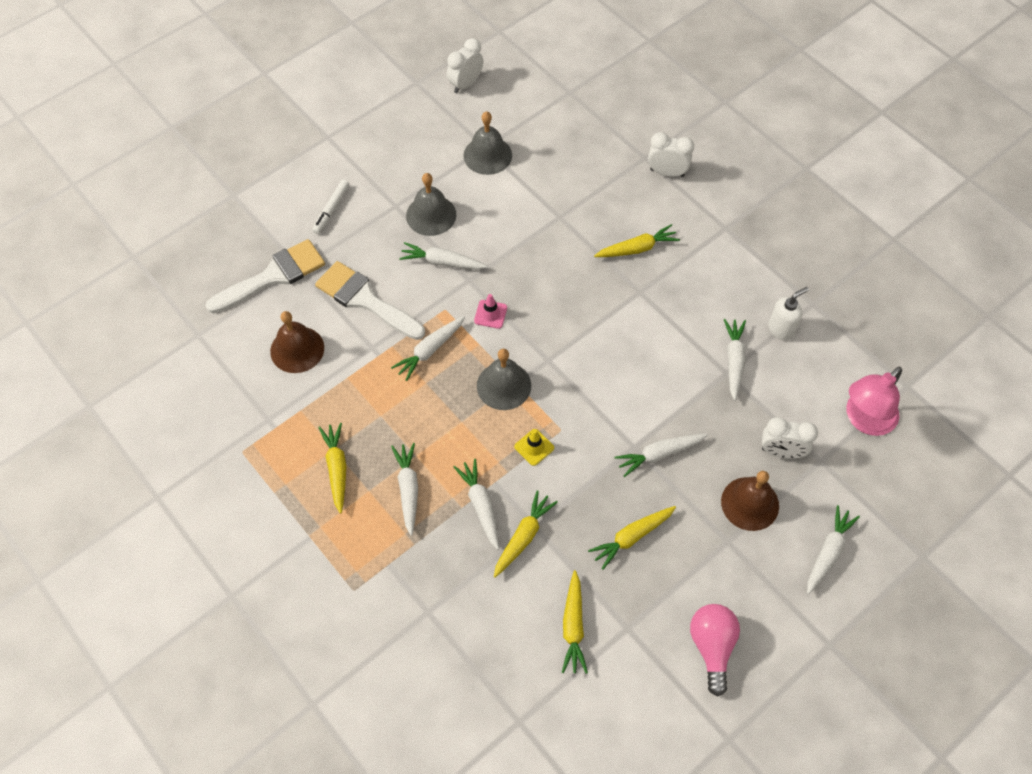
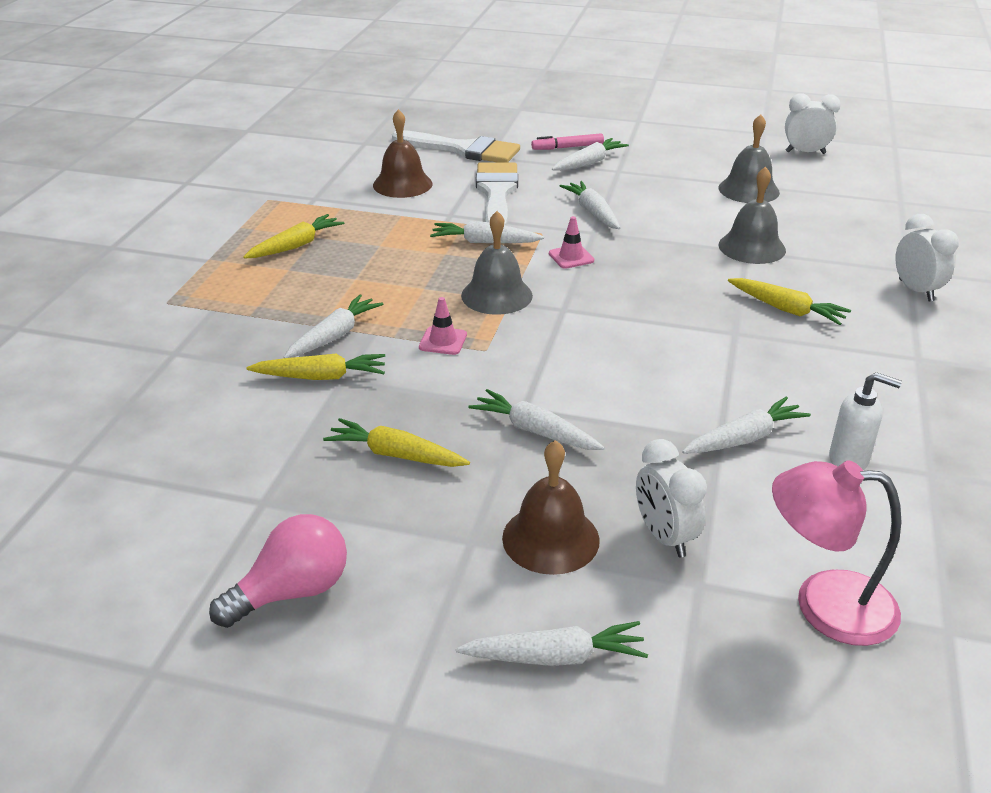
camera: 55 degrees right, 25 degrees down
white marker [312,180,349,234] -> pink marker [531,133,604,150]
white carrot [391,443,418,536] -> white carrot moved to [552,138,629,171]
grey bell [406,173,456,236] -> grey bell moved to [719,166,786,264]
yellow traffic cone [514,429,554,466] -> pink traffic cone [419,297,467,355]
yellow carrot [562,570,588,674] -> none

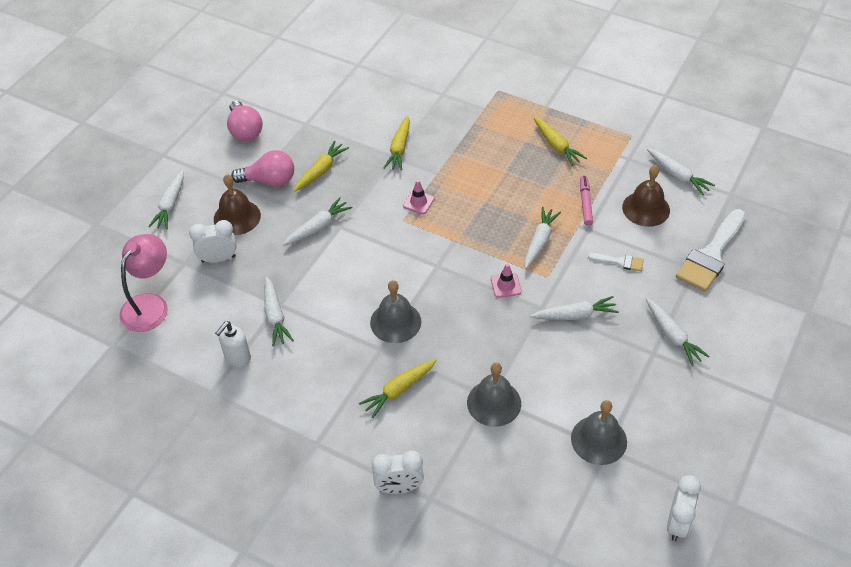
camera: 105 degrees right, 15 degrees up
white carrot [283,294,383,358] -> white carrot moved to [647,149,715,195]
grey bell [461,211,533,315] -> grey bell moved to [370,280,421,343]
white brush [476,162,518,226] -> white brush [588,253,644,271], size x0.47
pink marker [531,133,604,150] -> pink marker moved to [580,175,593,226]
none -> pink light bulb [231,150,294,187]

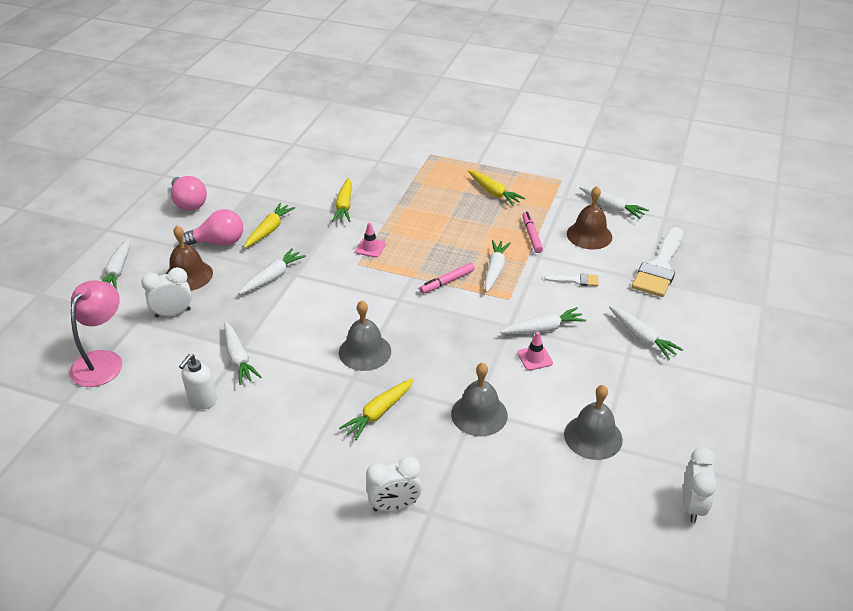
camera: 10 degrees left, 10 degrees down
pink traffic cone [491,263,522,298] -> pink traffic cone moved to [517,332,553,371]
none -> pink marker [419,263,475,294]

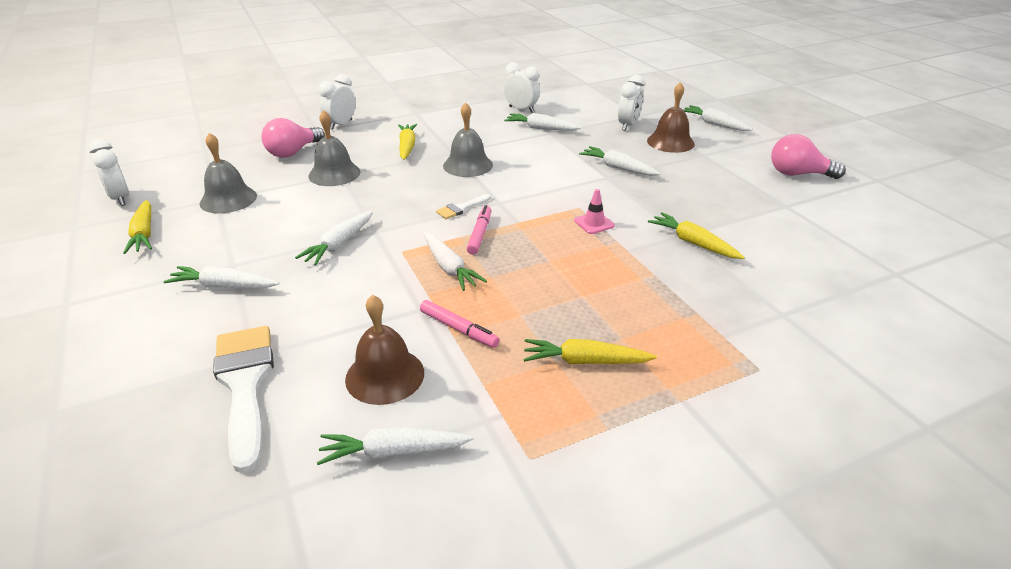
camera: 135 degrees right, 5 degrees down
pink lamp [69,280,122,387] -> none
white soap dispenser [179,354,217,409] -> white clock [504,62,540,113]
pink light bulb [183,209,243,246] -> pink light bulb moved to [261,118,325,158]
white carrot [239,248,306,294] -> white carrot turned 135 degrees clockwise [579,146,660,176]
yellow carrot [244,203,295,248] -> yellow carrot moved to [123,200,152,254]
pink traffic cone [517,332,553,371] -> none
white brush [544,273,599,286] -> white brush moved to [436,194,491,219]

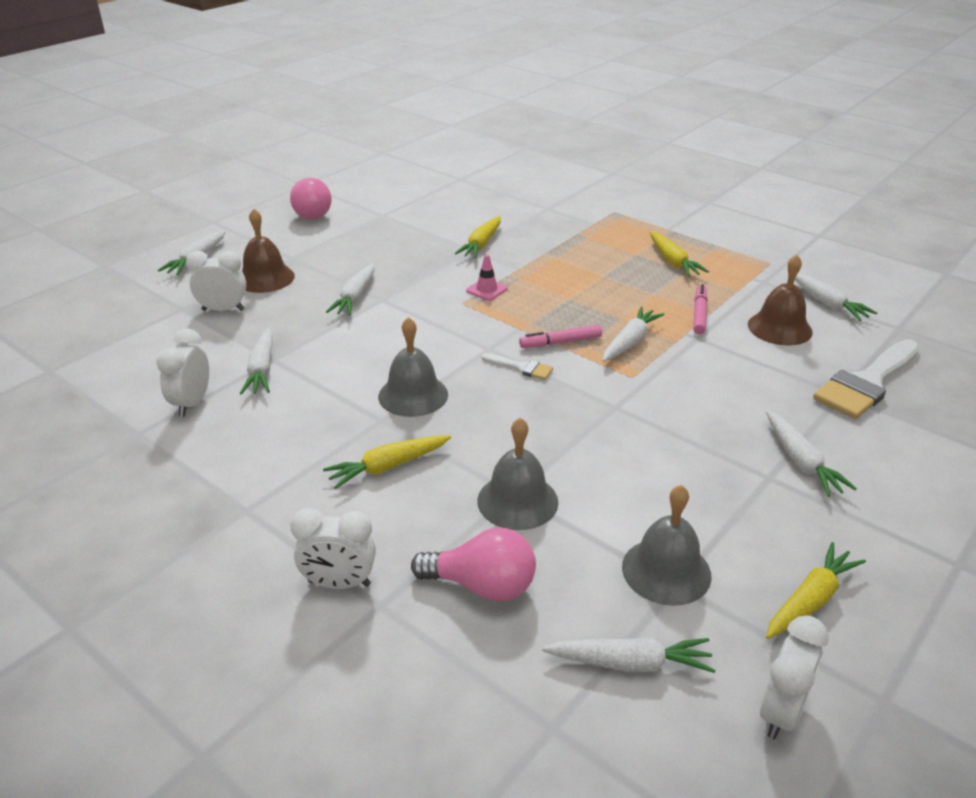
camera: 115 degrees left, 0 degrees up
white carrot [295,211,373,265] -> white carrot moved to [542,638,715,673]

